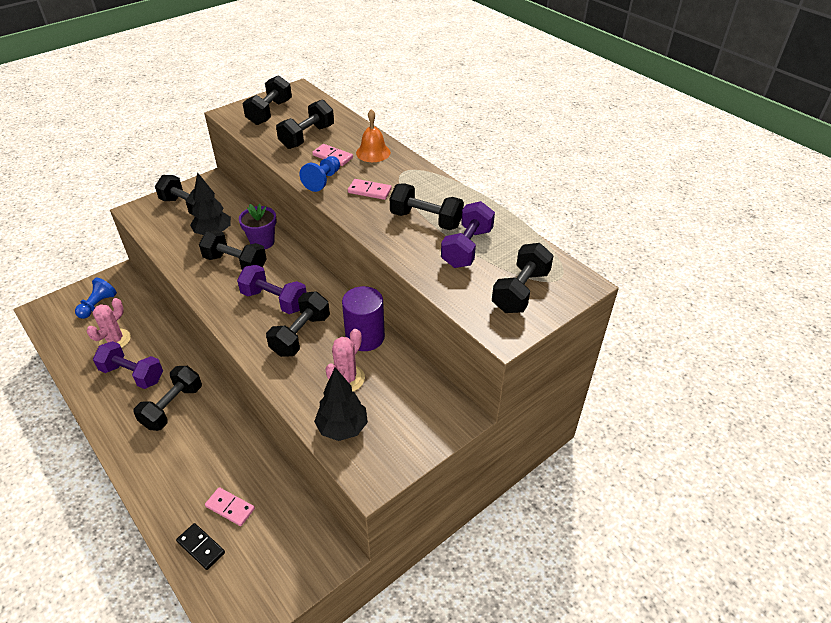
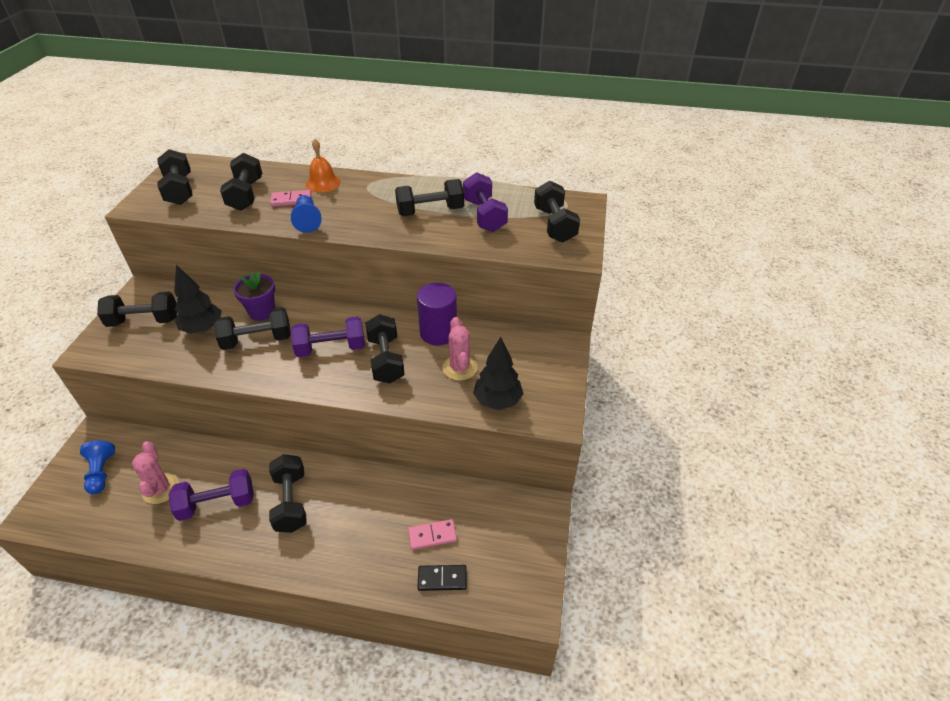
camera: 40 degrees left, 0 degrees up
pink domino [348,179,392,200] -> none

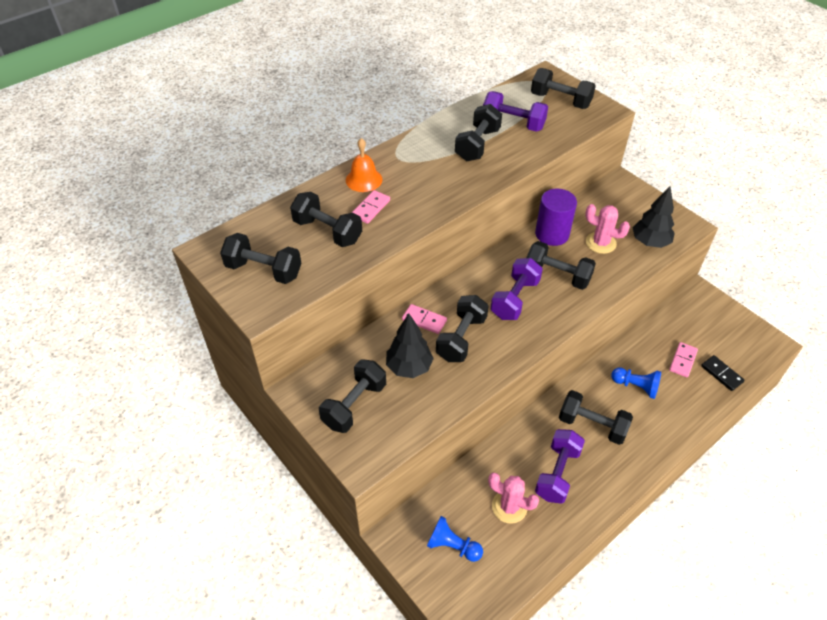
camera: 50 degrees left, 5 degrees up
purple flower pot [233,271,275,321] -> pink domino [402,304,447,334]
blue pawn [291,195,322,233] -> blue pawn moved to [611,368,661,399]
black domino [418,565,467,591] -> black domino turned 75 degrees counterclockwise [701,355,745,391]

